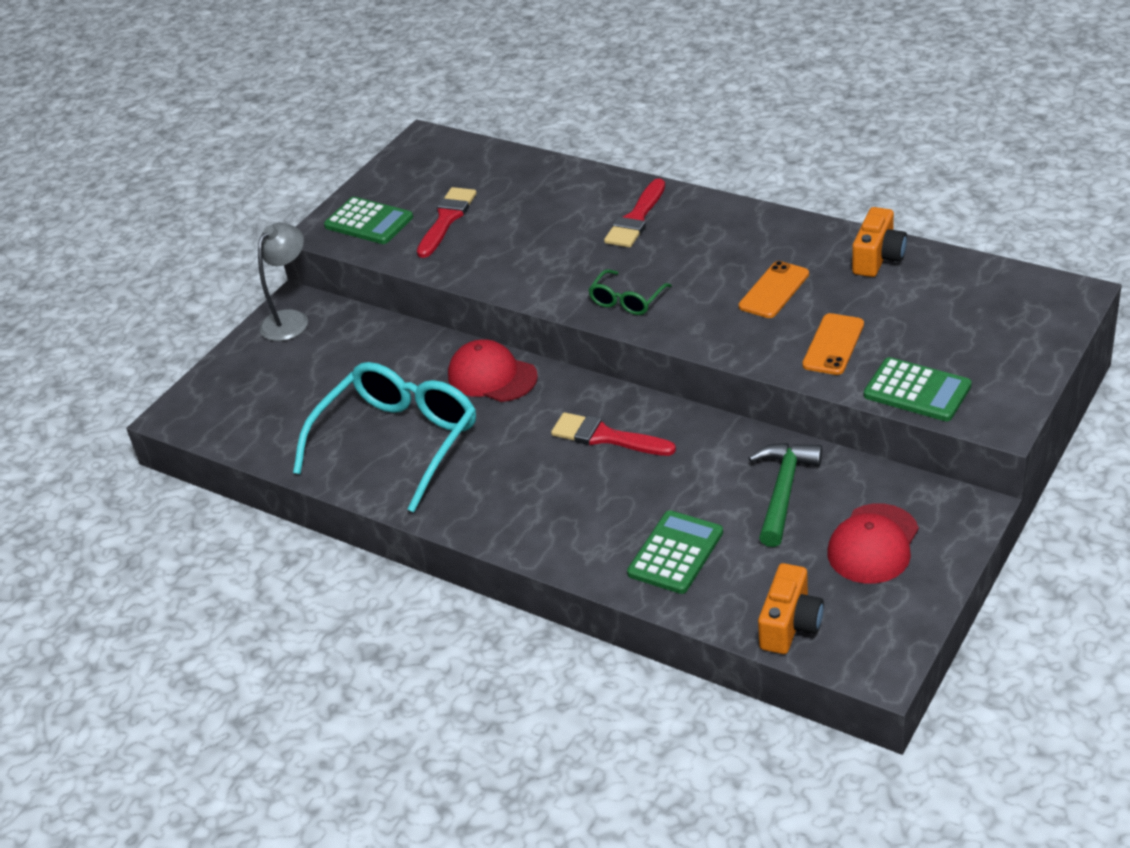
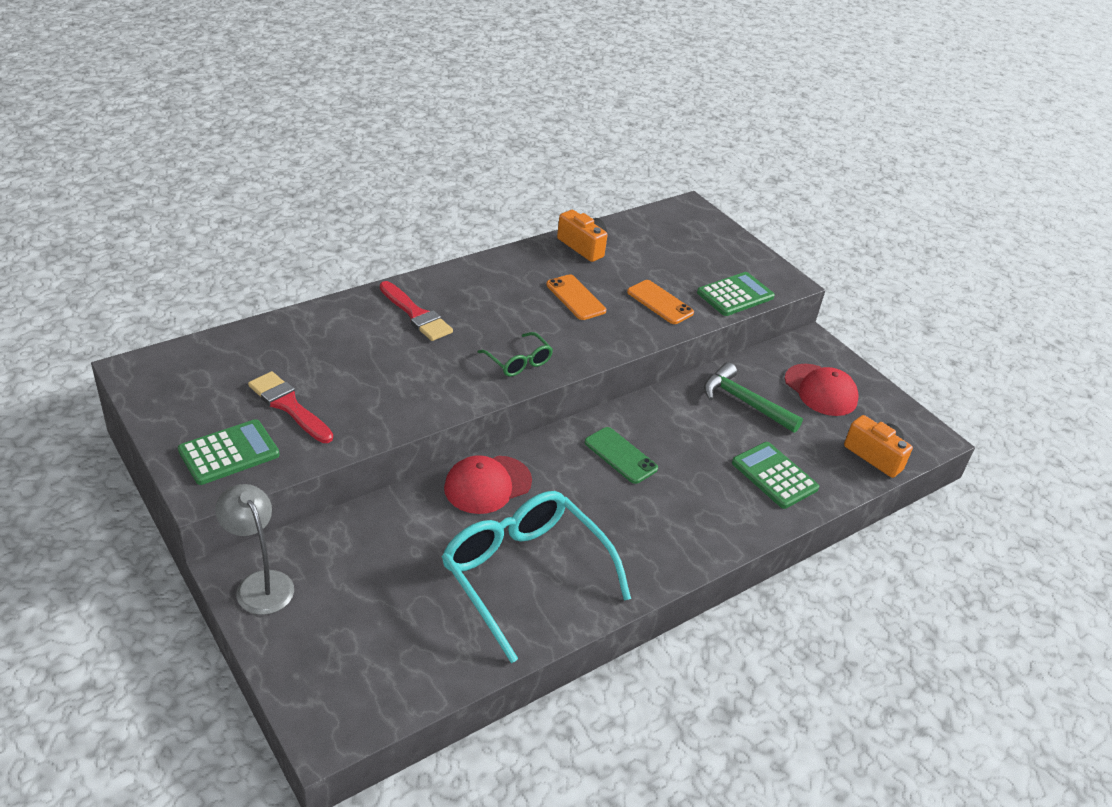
camera: 75 degrees left, 0 degrees up
red brush [551,412,676,456] -> green phone [585,427,658,484]

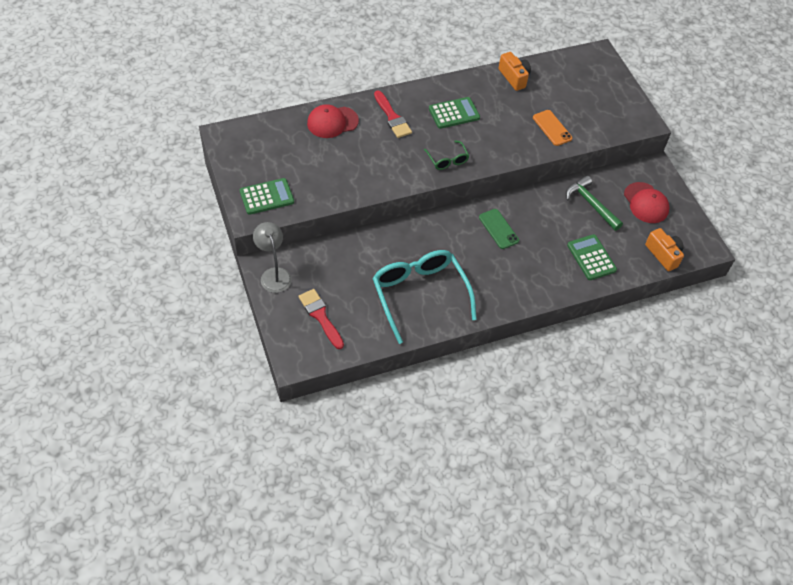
camera: 15 degrees right, 15 degrees up
red brush [248,371,333,443] -> red brush moved to [298,289,344,349]
red cap [444,455,532,514] -> red cap moved to [307,104,359,138]
orange phone [546,274,606,320] -> none
green calculator [697,272,775,316] -> green calculator moved to [429,97,480,129]

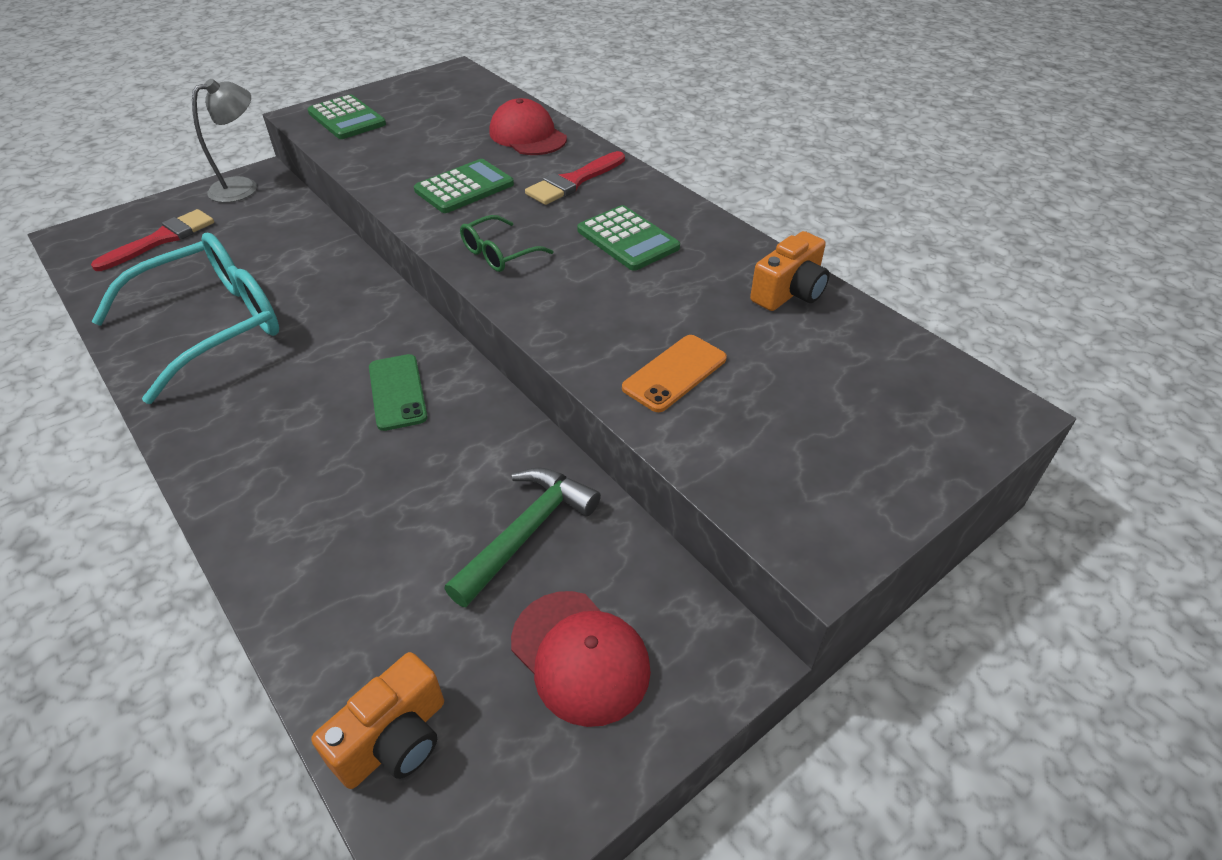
camera: 75 degrees right, 10 degrees down
green phone [479,209,519,249] -> green phone turned 60 degrees counterclockwise [369,354,428,431]
green calculator [567,234,617,280] -> green calculator moved to [414,159,514,213]
red cap [624,182,670,223] -> red cap turned 90 degrees counterclockwise [511,591,651,727]

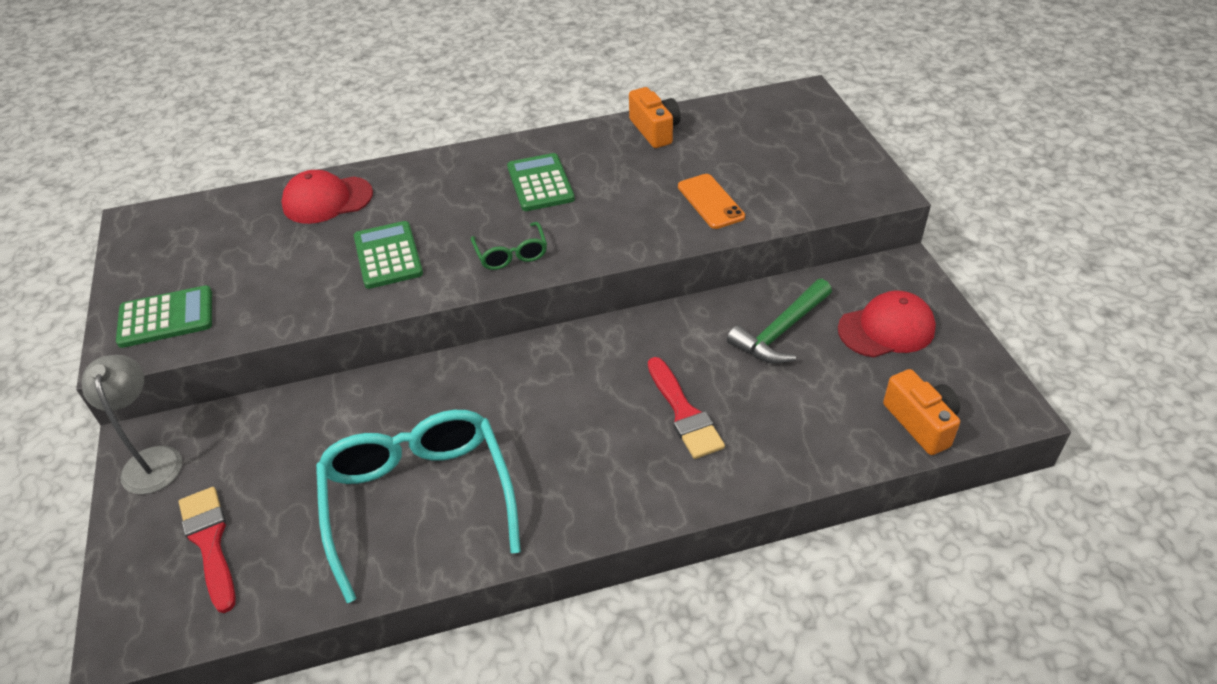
camera: 65 degrees left, 0 degrees up
green phone [369,354,428,431] -> none
green hammer [444,468,601,607] -> green hammer turned 105 degrees counterclockwise [727,279,832,364]
red brush [525,151,625,205] -> red brush moved to [648,357,725,459]
green calculator [577,205,680,271] -> green calculator turned 90 degrees counterclockwise [507,153,575,211]

